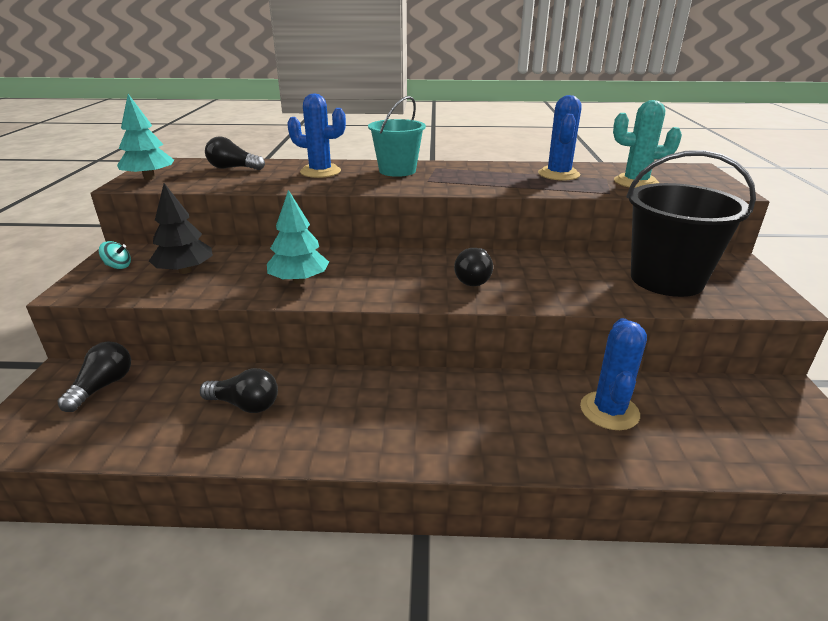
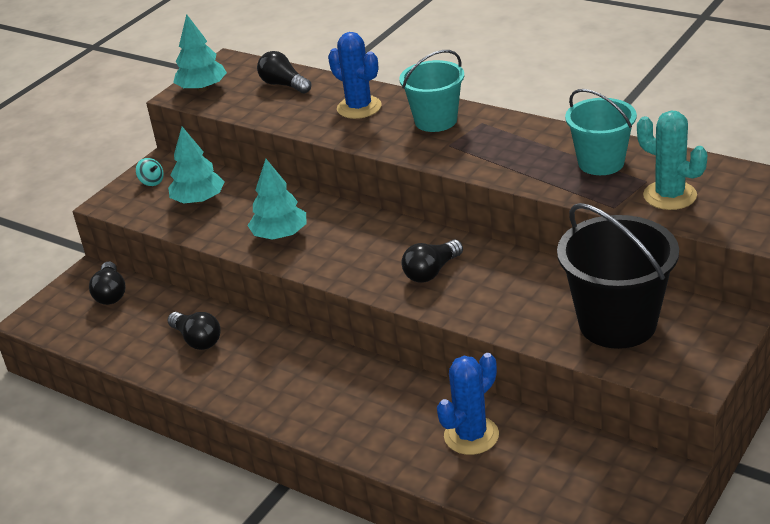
camera: 35 degrees right, 5 degrees up
black light bulb [58,342,131,412] -> black light bulb turned 120 degrees clockwise [89,262,126,305]
black tree [149,183,213,274] -> turquoise tree [168,127,224,204]
blue cactus [538,95,582,181] -> turquoise bucket [565,89,637,175]

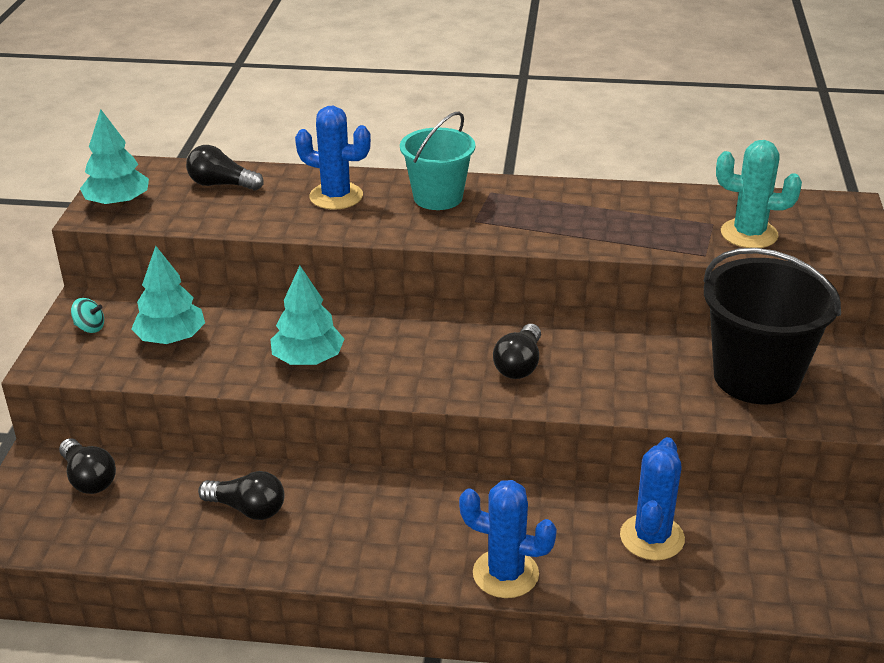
camera: 30 degrees left, 0 degrees up
turquoise bucket [565,89,637,175] -> none
none -> blue cactus [459,480,557,598]

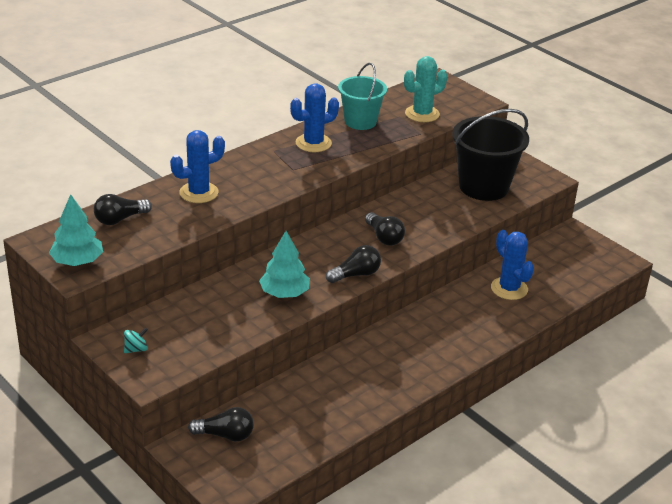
camera: 50 degrees left, 0 degrees up
turquoise tree [131,246,205,344] -> none
black light bulb [198,471,284,520] -> black light bulb moved to [326,245,381,283]
turquoise bucket [400,112,475,210] -> turquoise bucket moved to [338,63,387,130]
blue cactus [459,480,557,598] -> blue cactus moved to [290,84,339,152]

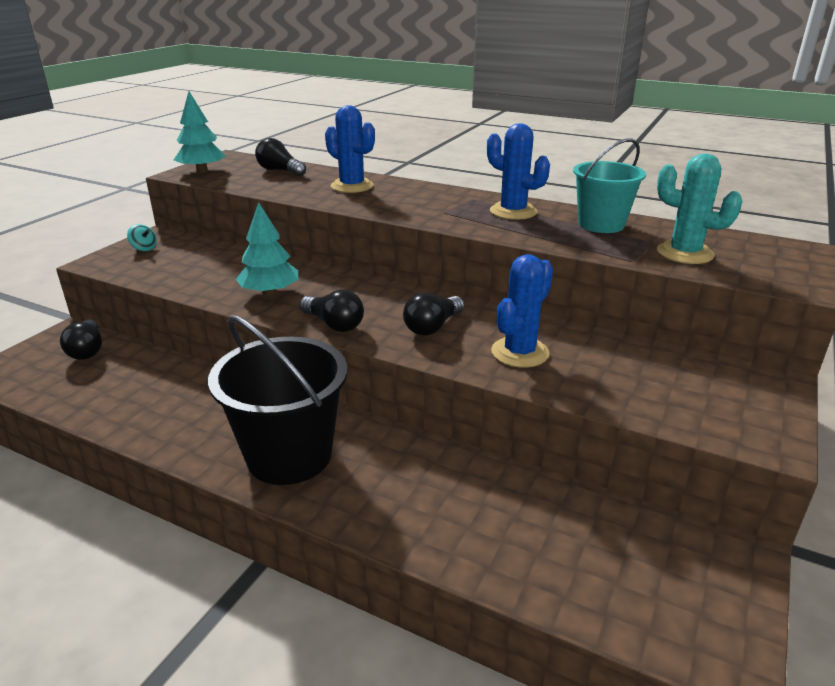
camera: 70 degrees right, 5 degrees down
black bucket [452,109,529,201] -> black bucket moved to [208,315,347,485]
blue cactus [491,230,534,300] -> blue cactus moved to [491,254,553,368]

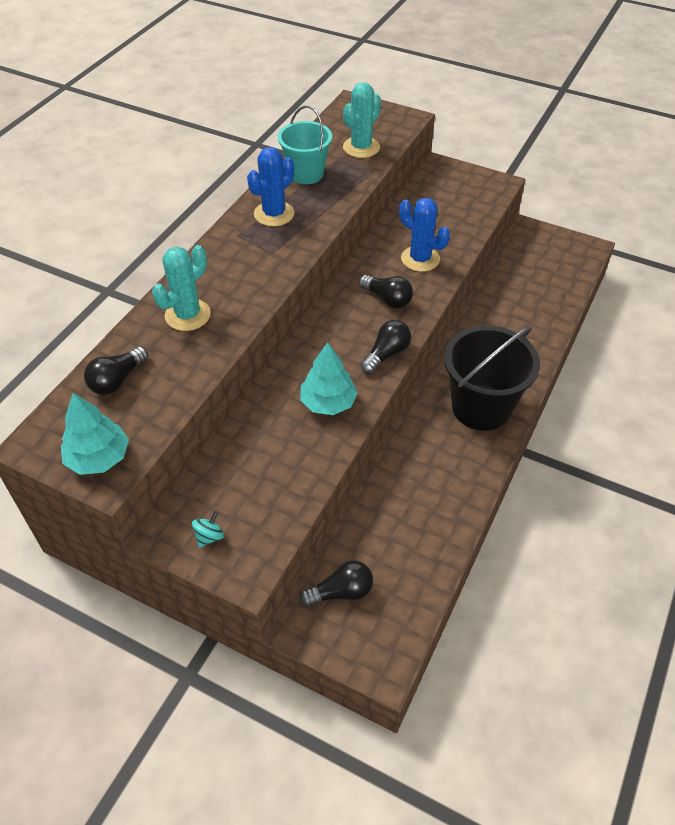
camera: 90 degrees left, 20 degrees up
blue cactus [325,105,375,193] -> turquoise cactus [152,245,211,331]

